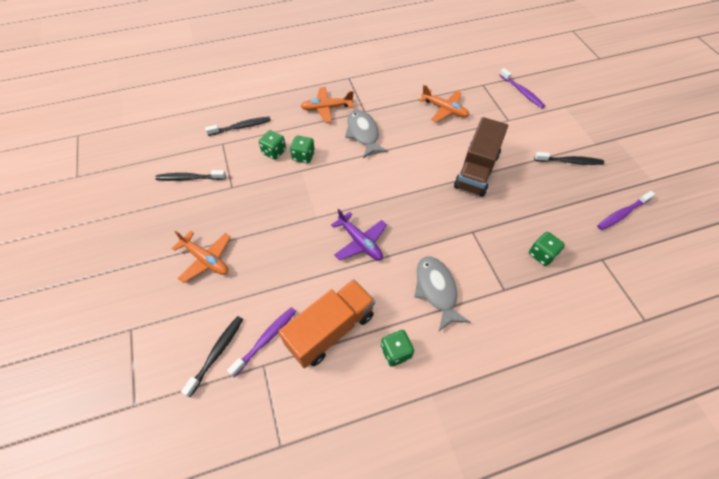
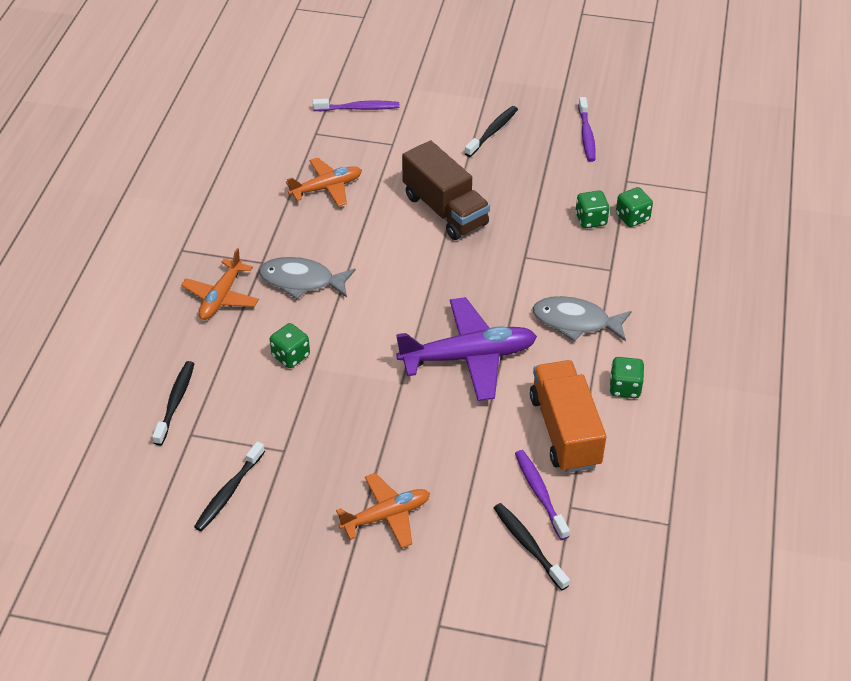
camera: 60 degrees left, 10 degrees down
green dice [259,130,286,160] -> green dice moved to [616,187,653,227]
purple plane [331,209,387,260] -> purple plane [396,297,537,401], size x1.60

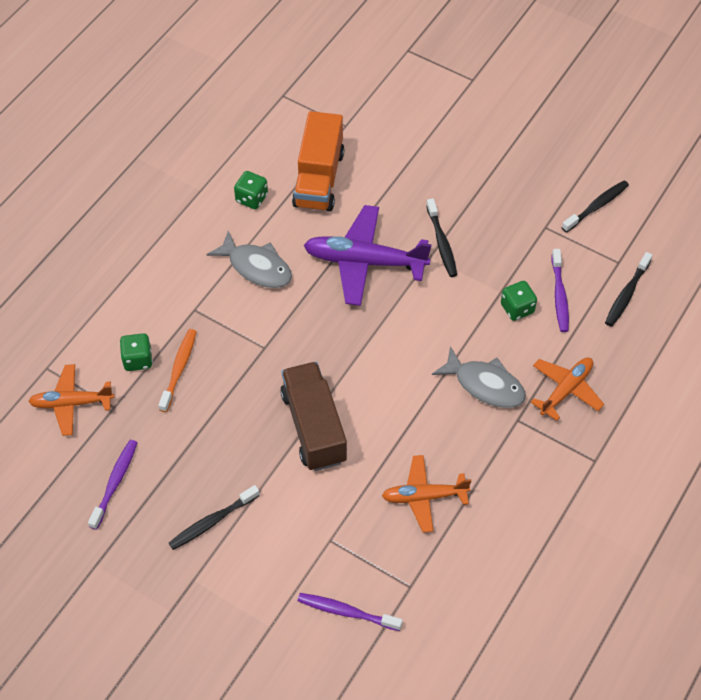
camera: 160 degrees left, 10 degrees up
orange plane [336,473,430,548] -> orange plane moved to [28,364,114,436]
black toothbrush [494,503,570,591] -> black toothbrush moved to [426,199,457,277]
purple toothbrush [515,450,570,540] -> purple toothbrush moved to [552,249,569,332]
green dice [575,191,610,228] -> orange toothbrush [158,329,197,412]

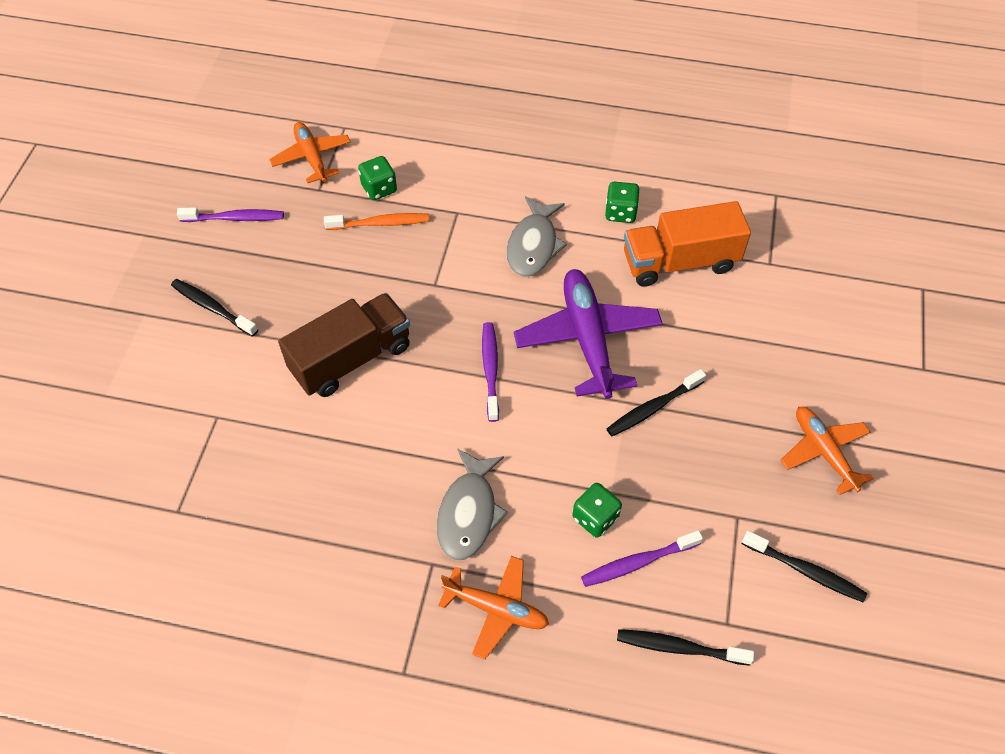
camera: 70 degrees right, 0 degrees up
purple toothbrush [298,593,403,631] -> purple toothbrush moved to [482,322,499,422]
orange plane [382,455,471,533] -> orange plane moved to [781,407,874,495]

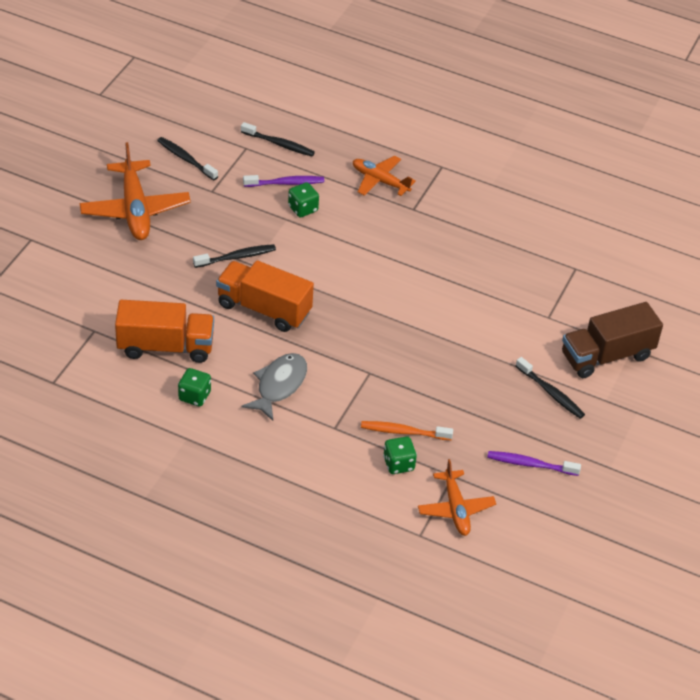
camera: 170 degrees left, 10 degrees down
brown truck [278,293,410,397] -> brown truck moved to [562,302,663,378]
grey fish [436,448,508,560] -> none
purple toothbrush [482,322,499,422] -> none
purple plane [514,269,663,399] -> orange truck [216,260,314,332]
orange plane [781,407,874,495] -> orange plane [80,142,191,240], size x1.60

